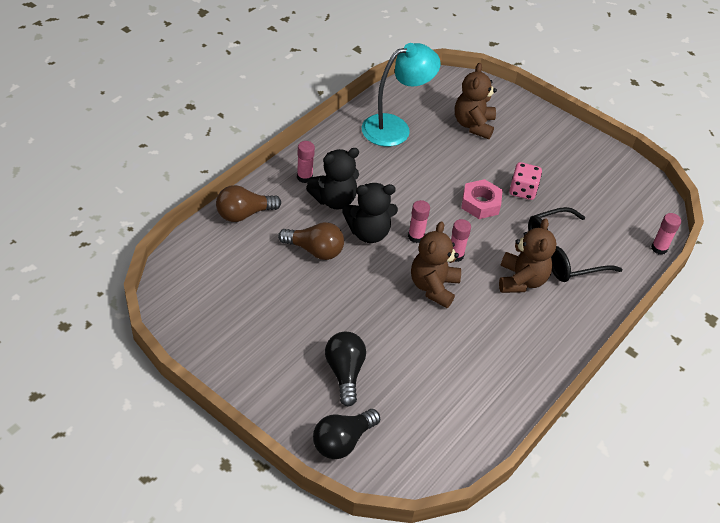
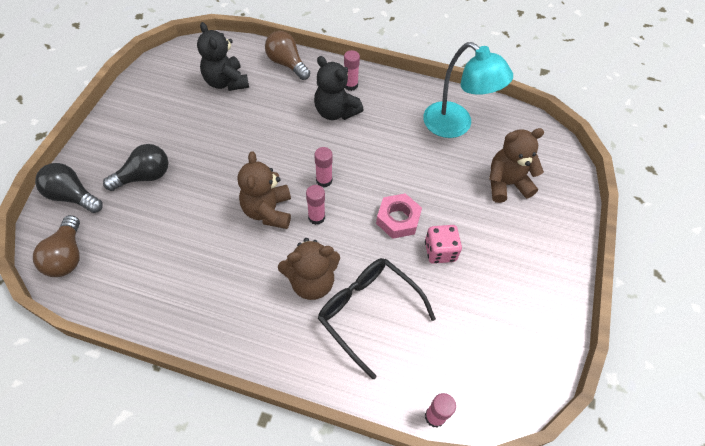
camera: 70 degrees right, 10 degrees up
brown light bulb [278,222,344,260] -> brown light bulb moved to [33,215,80,277]
black teddy bear [342,183,398,243] -> black teddy bear moved to [197,22,249,91]
brown teddy bear [411,222,461,308] -> brown teddy bear turned 90 degrees counterclockwise [238,151,291,229]

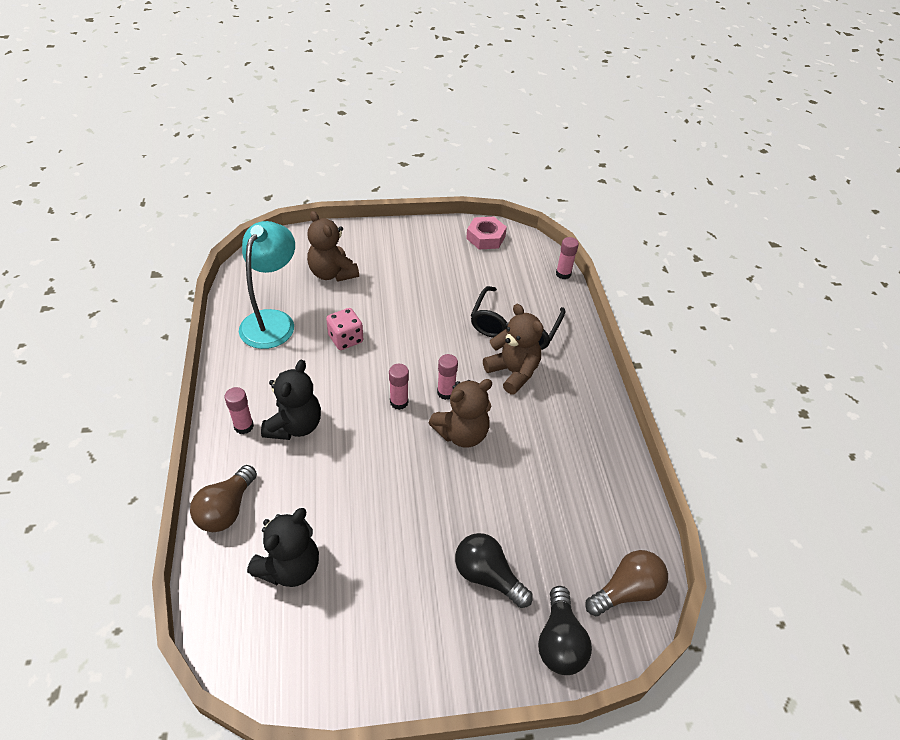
camera: 115 degrees left, 10 degrees down
pink nut [376,193,422,239] -> pink nut moved to [466,217,507,249]
pink dice [425,225,462,264] -> pink dice moved to [326,308,363,350]

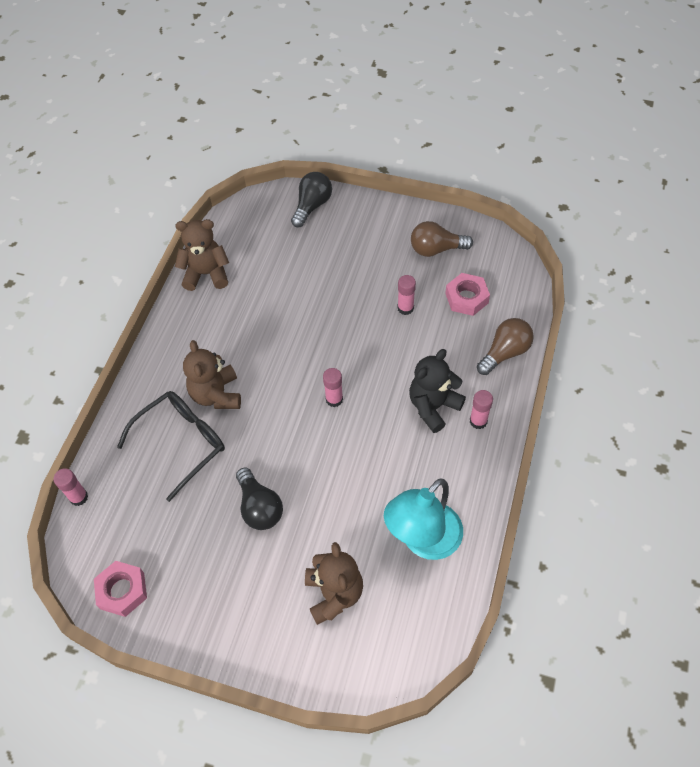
camera: 150 degrees left, 10 degrees up
black teddy bear [247,508,319,587] -> pink nut [445,273,490,316]
pink dice [326,308,363,350] -> none
brown teddy bear [428,379,492,448] -> brown teddy bear moved to [175,219,229,291]
pink glue stick [437,354,458,400] -> pink glue stick moved to [398,275,416,315]
black light bulb [455,533,533,608] -> black light bulb moved to [236,467,283,530]
brown light bulb [585,550,668,616] -> brown light bulb moved to [411,221,473,257]

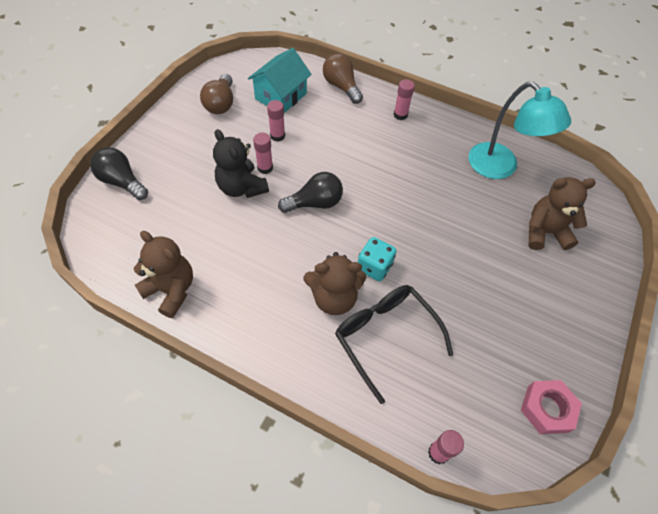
camera: 85 degrees left, 0 degrees up
brown teddy bear [175,219,229,291] -> brown teddy bear turned 120 degrees clockwise [133,231,193,318]
black light bulb [236,467,283,530] -> black light bulb moved to [278,172,343,213]
pink glue stick [323,368,343,407] -> pink glue stick moved to [253,133,273,174]
black teddy bear [409,349,466,433] -> black teddy bear moved to [213,129,269,198]
pink nut [445,273,490,316] -> turquoise house [248,48,312,113]
none -> turquoise dice [358,237,396,281]

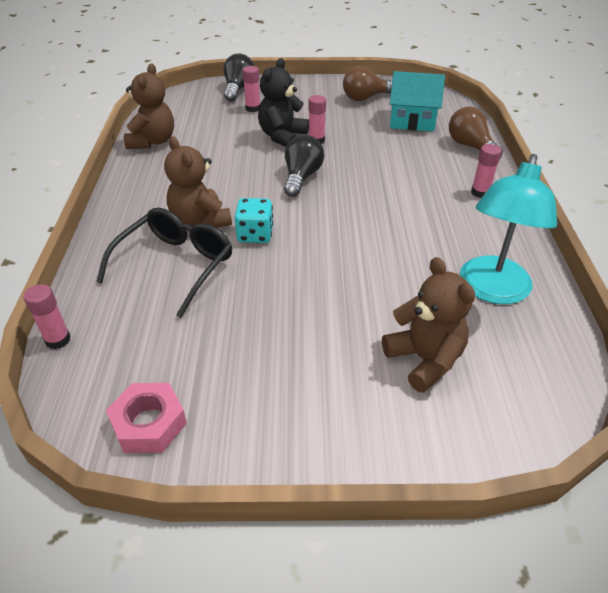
camera: 65 degrees right, 15 degrees down
pink glue stick [267,100,285,141] -> pink glue stick moved to [242,66,260,112]
black light bulb [278,172,343,213] -> black light bulb turned 120 degrees counterclockwise [284,135,324,197]
brown light bulb [323,53,363,104] -> brown light bulb turned 60 degrees counterclockwise [449,107,503,158]

